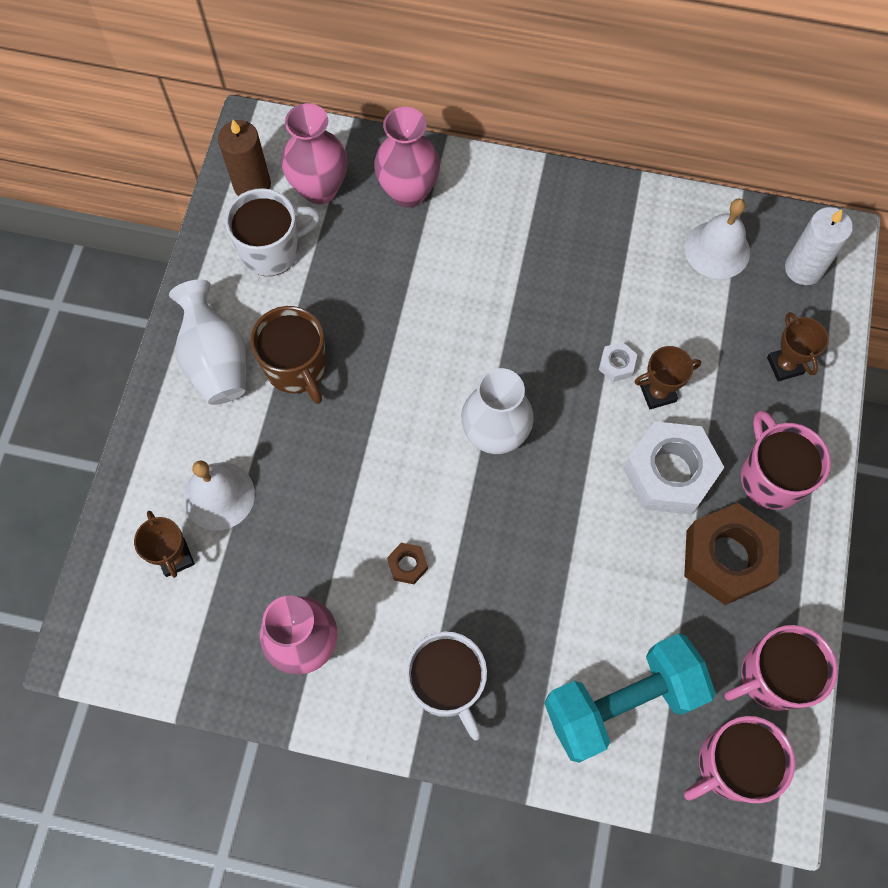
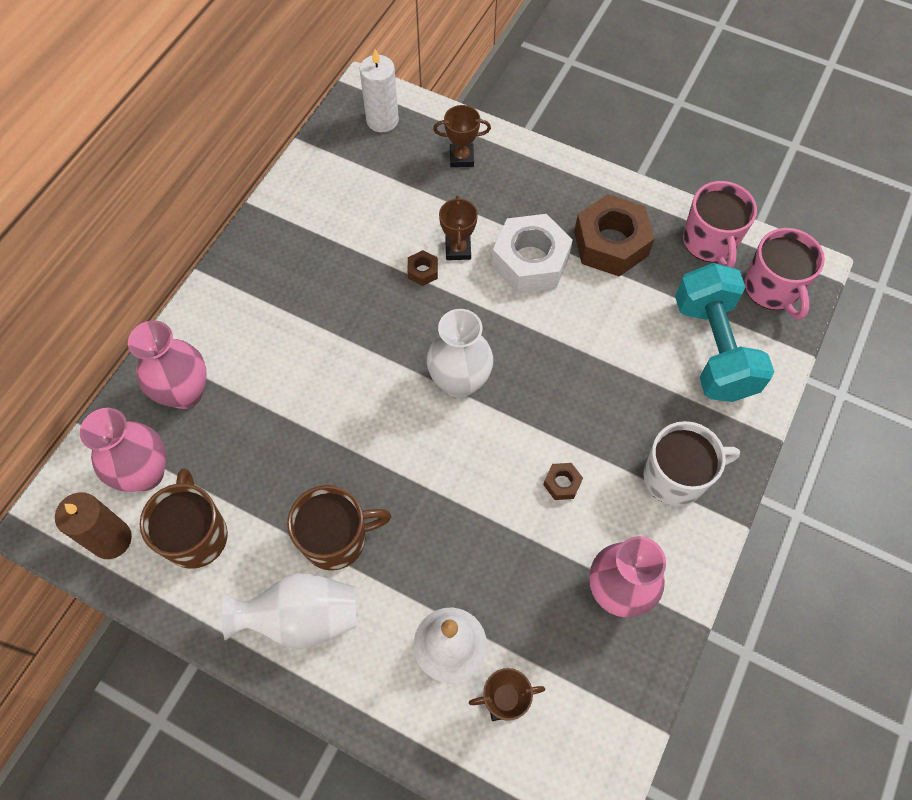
camera: 75 degrees left, 5 degrees down
white mug [225,188,320,276] -> brown mug [140,469,228,569]
white nut [599,342,638,382] -> brown nut [407,250,438,286]
white bell [685,198,750,279] -> none
pink mug [741,410,831,510] -> none

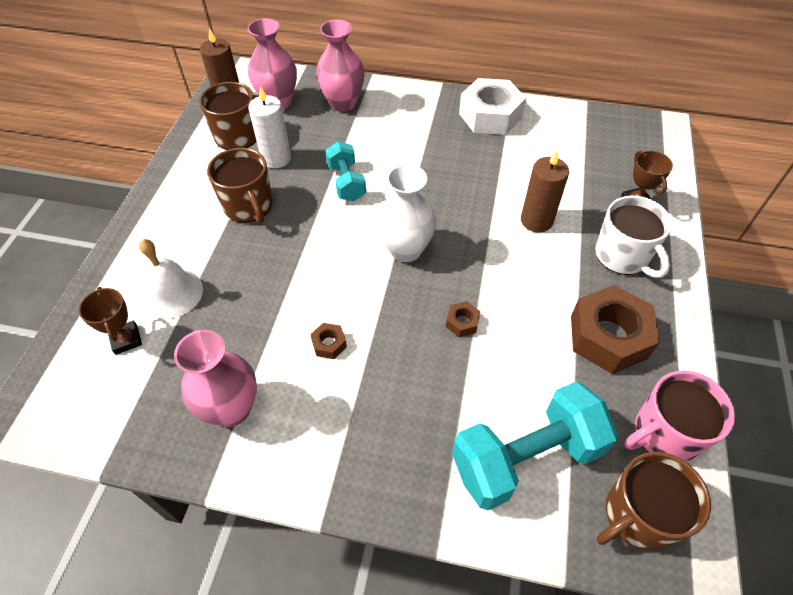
camera: 75 degrees right, 10 degrees down
white vase [222,573,356,649] -> none
white candle [360,49,399,132] -> white candle moved to [248,86,291,168]
brown nut [407,250,438,286] -> brown nut moved to [446,301,481,337]
brown trophy [439,196,478,260] -> brown candle [521,150,569,232]
white nut [492,214,573,293] -> white nut moved to [459,78,526,135]
white mug [644,421,740,506] -> white mug moved to [595,195,672,278]
pink mug [745,228,825,320] -> brown mug [597,452,711,551]
none -> turquoise dumbbell [325,141,366,201]

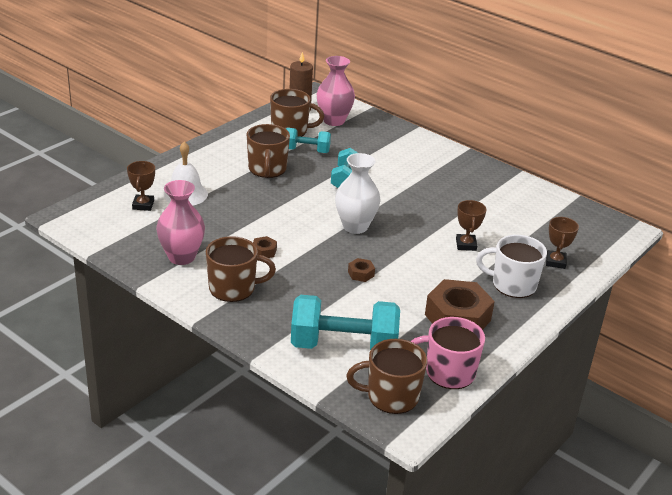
camera: 25 degrees right, 20 degrees down
white candle [248,86,291,168] -> turquoise dumbbell [286,128,331,153]
pink vase [316,20,365,112] -> none
white nut [459,78,526,135] -> none
brown candle [521,150,569,232] -> brown trophy [456,200,486,251]
white mug [595,195,672,278] -> white mug turned 105 degrees clockwise [476,235,547,298]
none -> brown mug [206,236,276,302]

